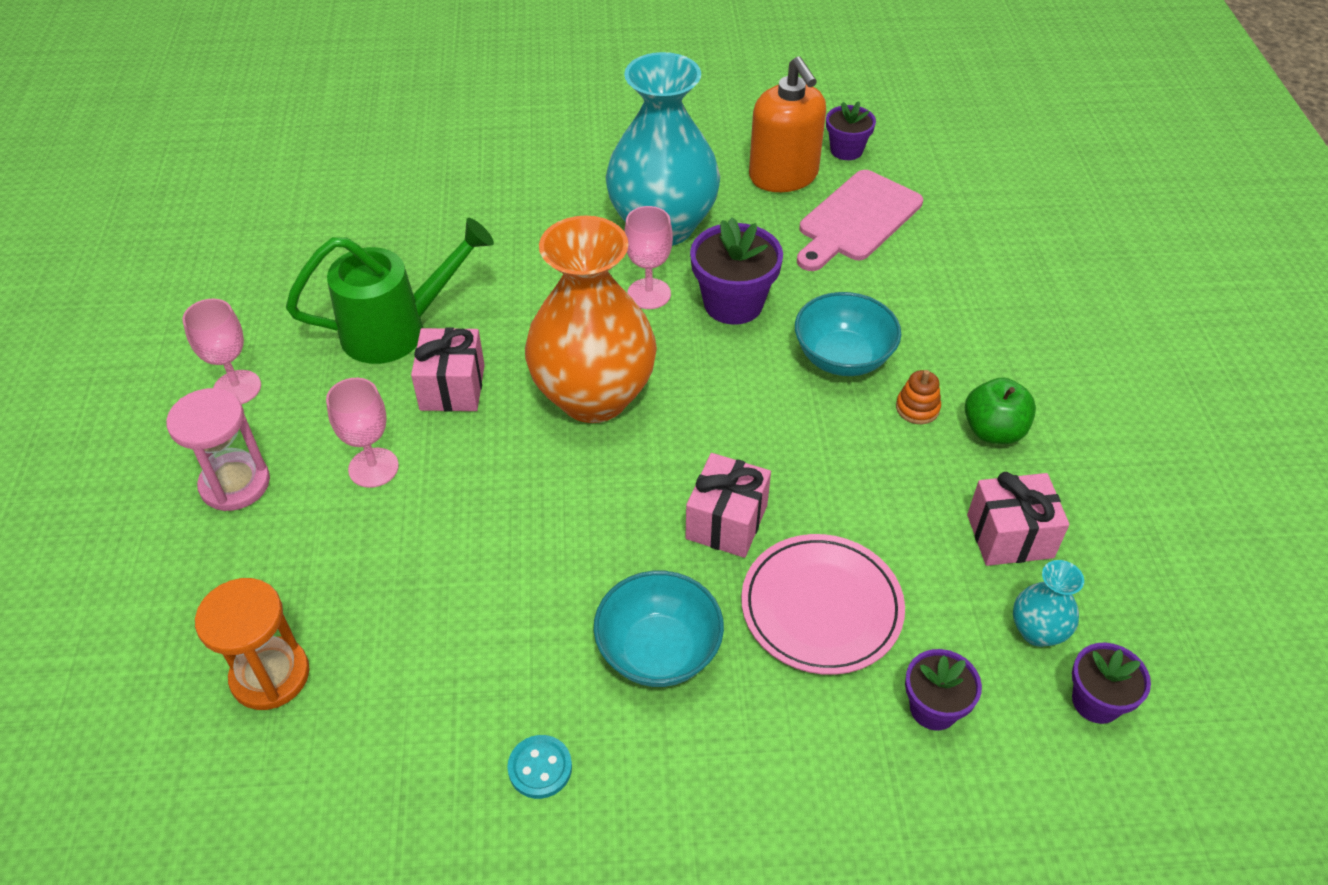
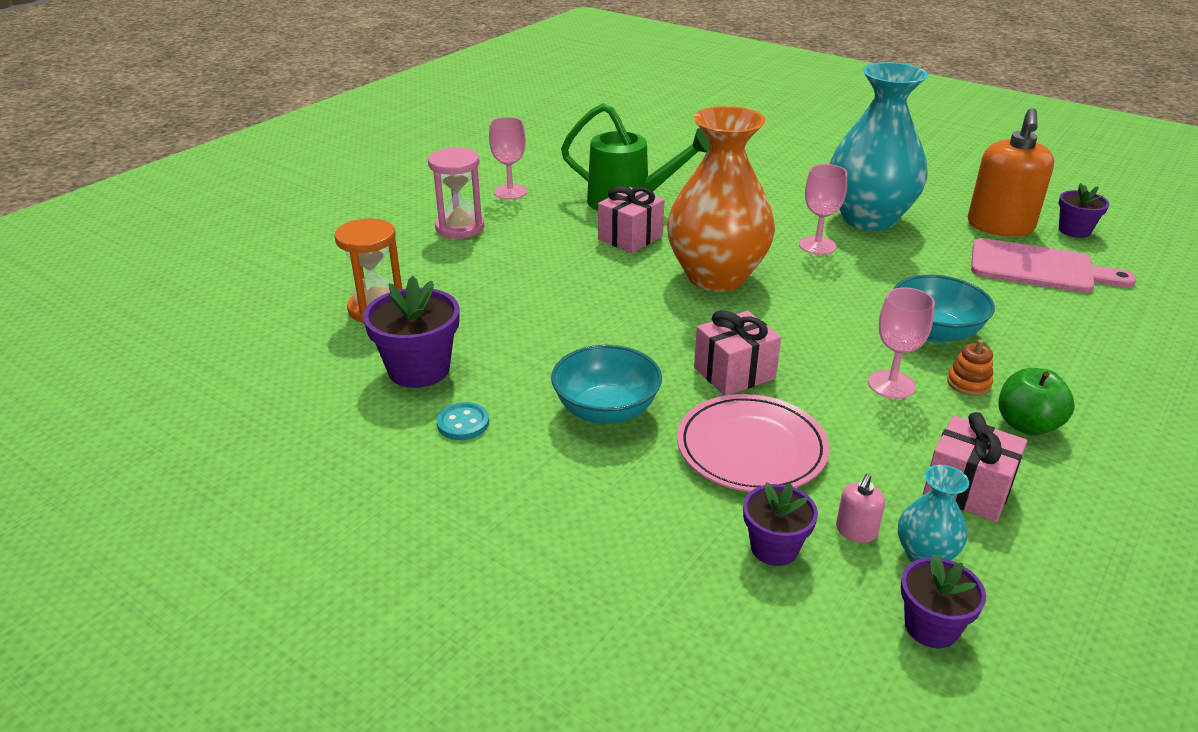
camera: 40 degrees right, 15 degrees down
pink goblet [326,378,399,488] -> pink goblet moved to [868,287,935,399]
purple flower pot [690,217,783,325] -> purple flower pot moved to [363,276,460,388]
pink cutting board [797,170,923,271] -> pink cutting board turned 150 degrees counterclockwise [971,238,1137,293]
none -> pink soap dispenser [836,473,885,543]

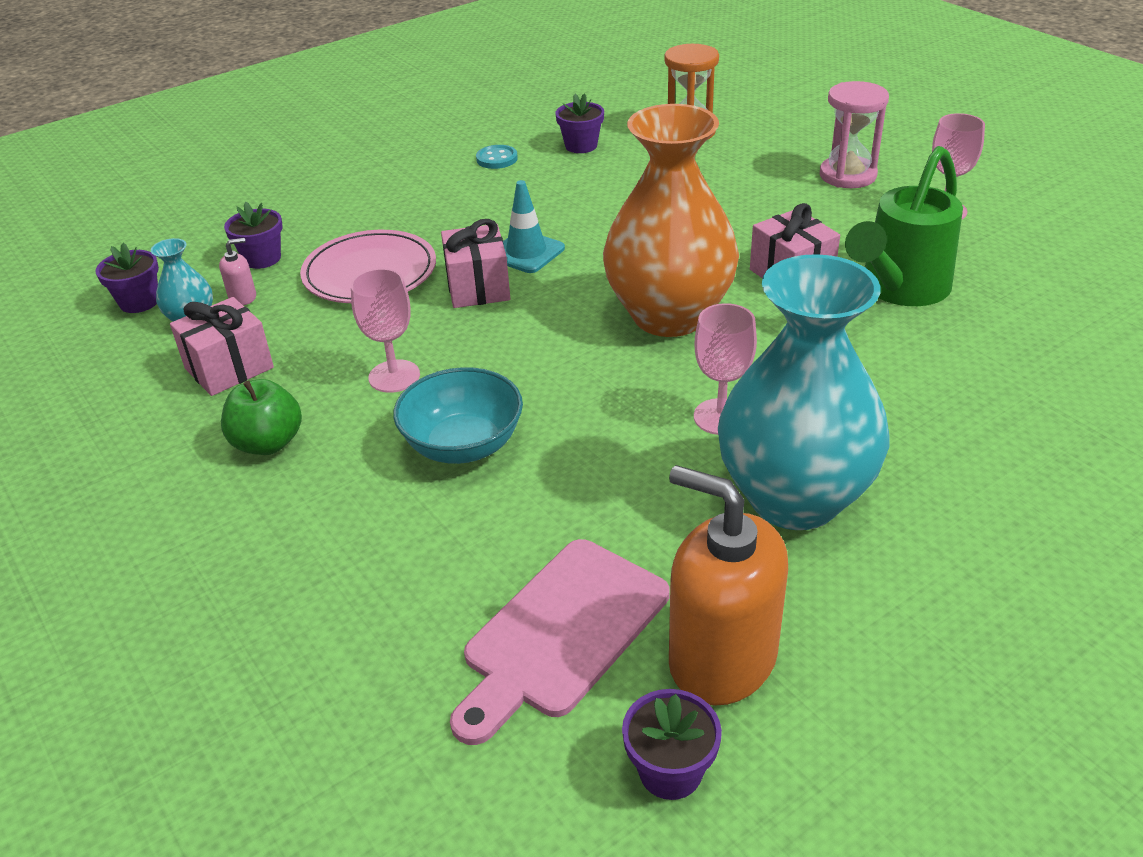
camera: 110 degrees right, 5 degrees up
purple flower pot [363,276,460,388] -> purple flower pot [555,93,604,153], size x0.62
turquoise bowl [551,345,662,424] -> none
pink soap dispenser [836,473,885,543] -> pink soap dispenser turned 105 degrees clockwise [219,238,256,305]
orange stacking toy [947,340,993,396] -> none
none -> turquoise traffic cone [503,180,565,273]

